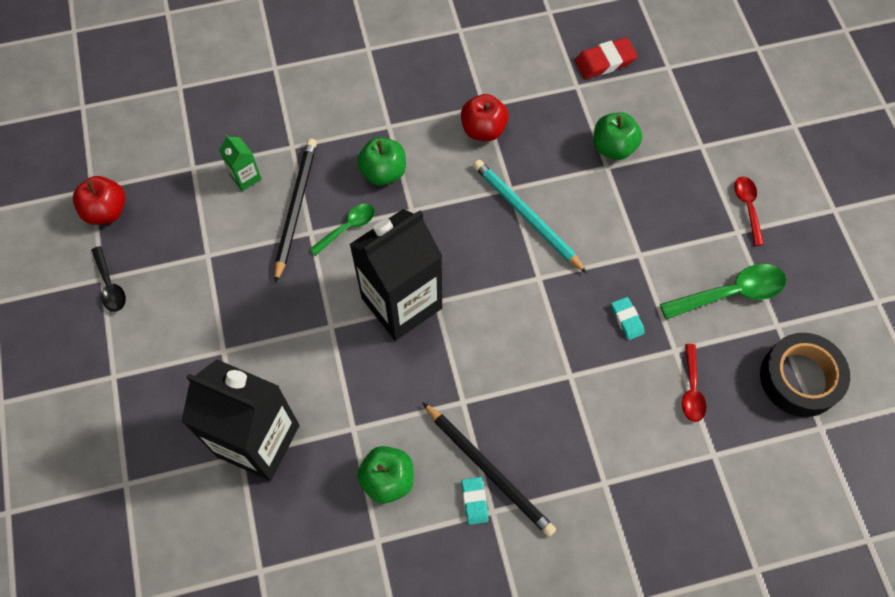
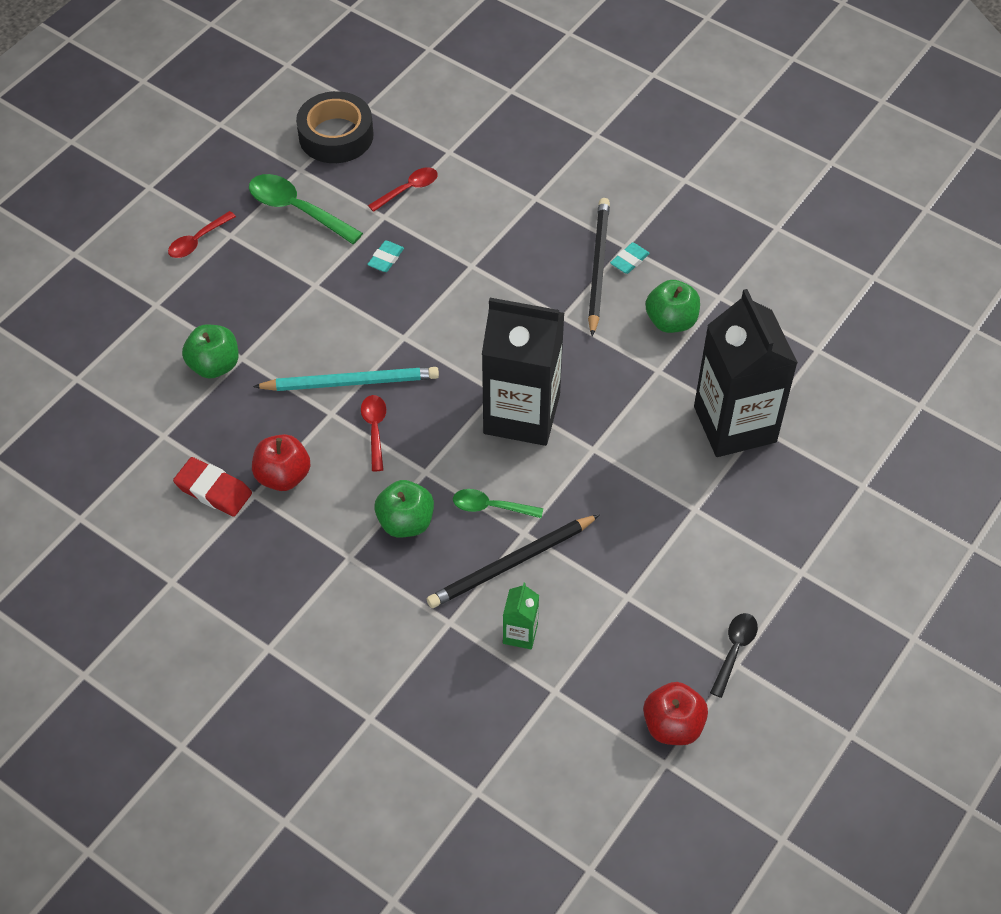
camera: 130 degrees left, 10 degrees down
turquoise pencil [473,160,587,273] -> turquoise pencil turned 105 degrees counterclockwise [253,367,439,391]
red eraser [575,37,637,79] -> red eraser moved to [173,457,252,517]
none -> red spoon [361,395,386,471]

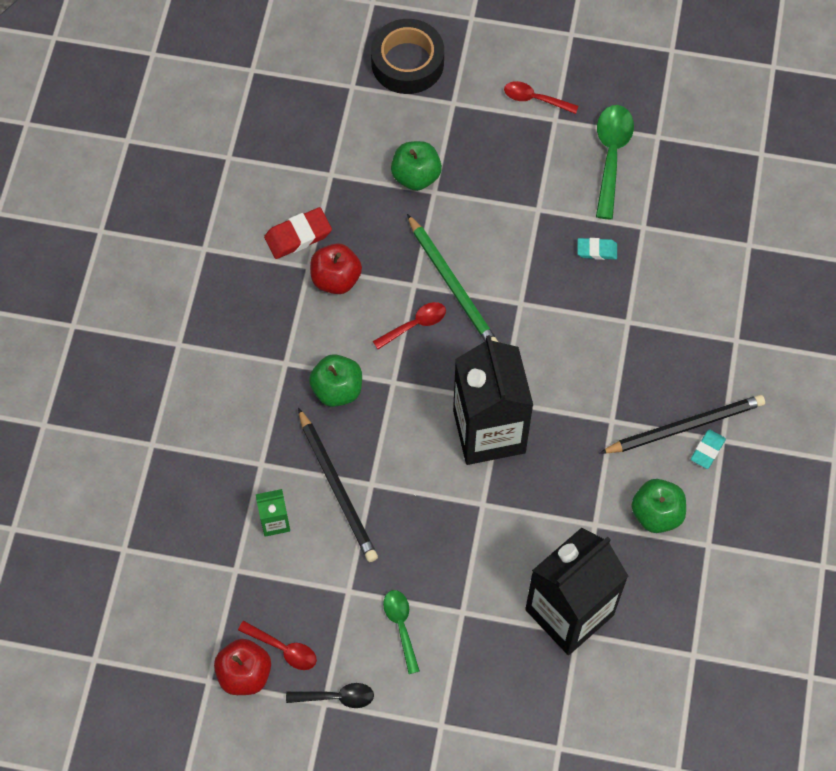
camera: 65 degrees right, 10 degrees up
red eraser [173,457,252,517] -> red eraser turned 60 degrees clockwise [264,207,332,259]
turquoise pencil [253,367,439,391] -> green pencil [407,214,498,342]
black tape [296,91,374,163] -> black tape moved to [371,19,444,94]
red spoon [368,167,438,212] -> red spoon moved to [238,621,317,670]
black pencil [427,515,599,608] -> black pencil turned 150 degrees counterclockwise [298,408,378,562]
green spoon [453,489,543,518] -> green spoon moved to [383,590,420,674]
turquoise eraser [610,243,650,274] -> turquoise eraser turned 75 degrees counterclockwise [691,429,726,469]

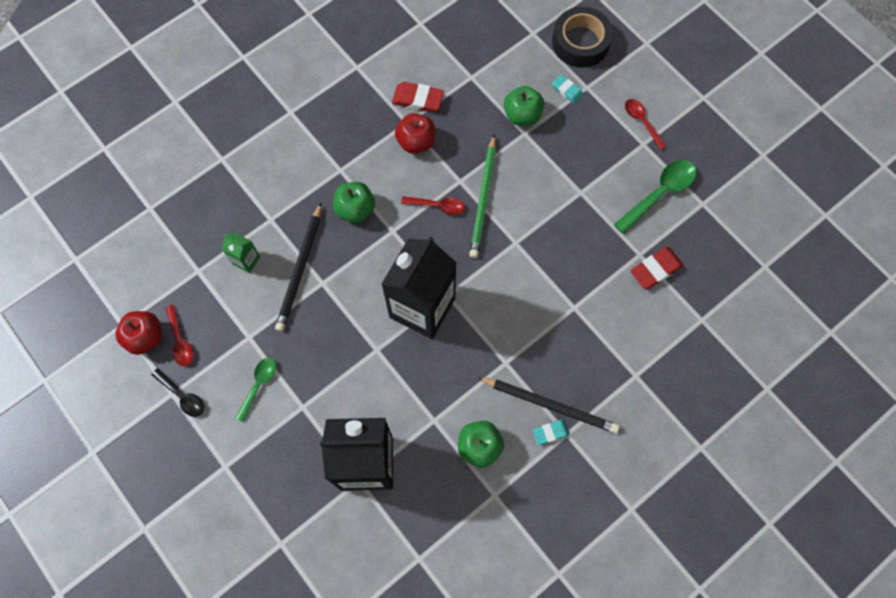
camera: 40 degrees right, 5 degrees up
turquoise eraser [577,238,617,260] -> turquoise eraser moved to [552,74,583,104]
none -> red eraser [630,247,683,290]

